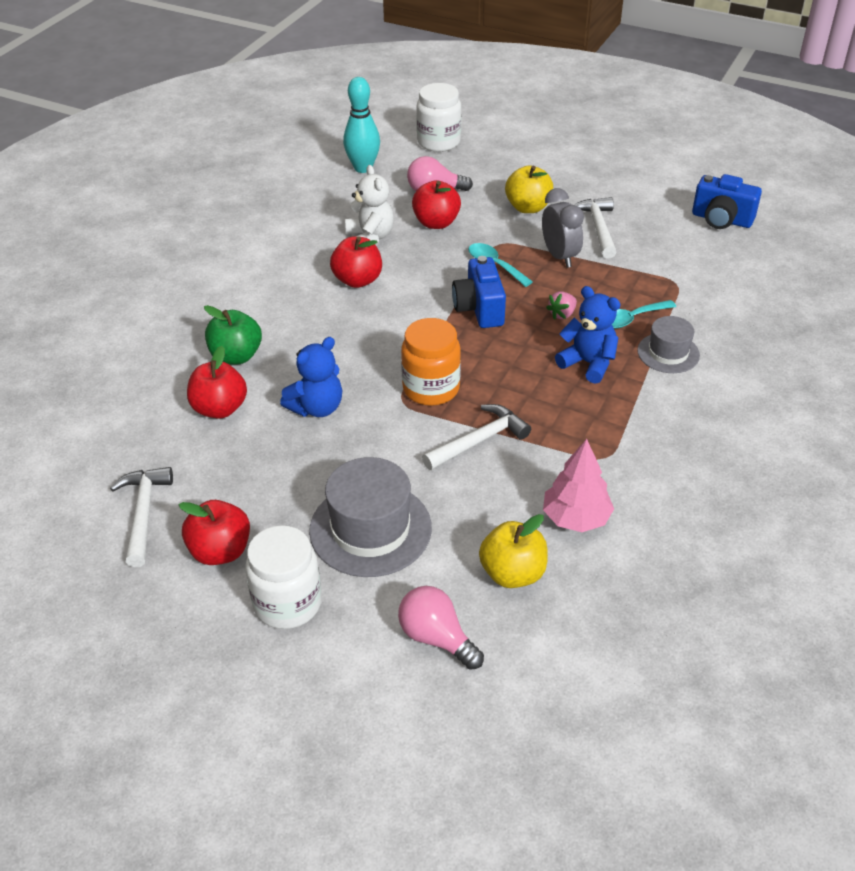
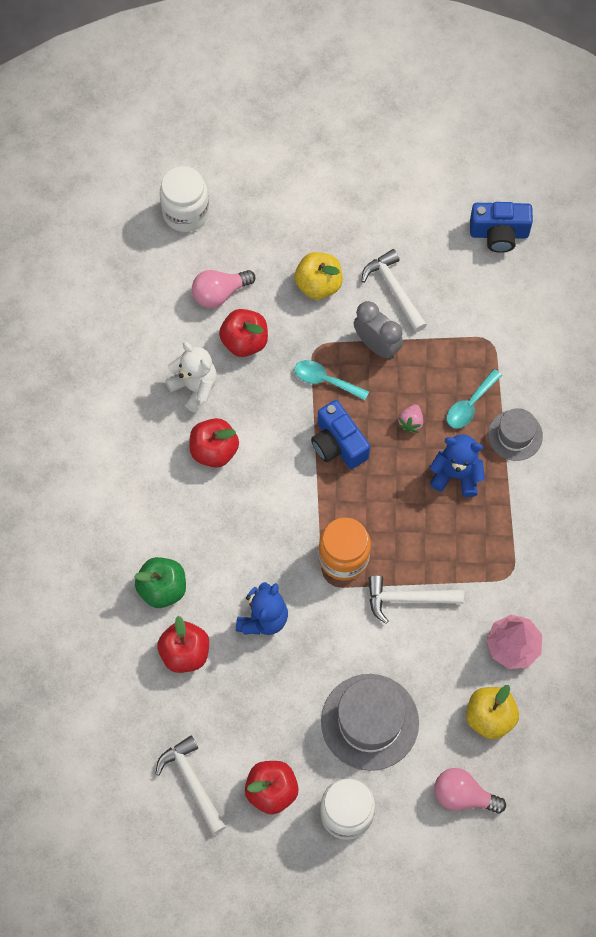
camera: 25 degrees left, 25 degrees up
turquoise bowling pin [343,77,380,173] -> none
white hammer [422,404,531,470] -> white hammer turned 120 degrees counterclockwise [368,575,464,624]

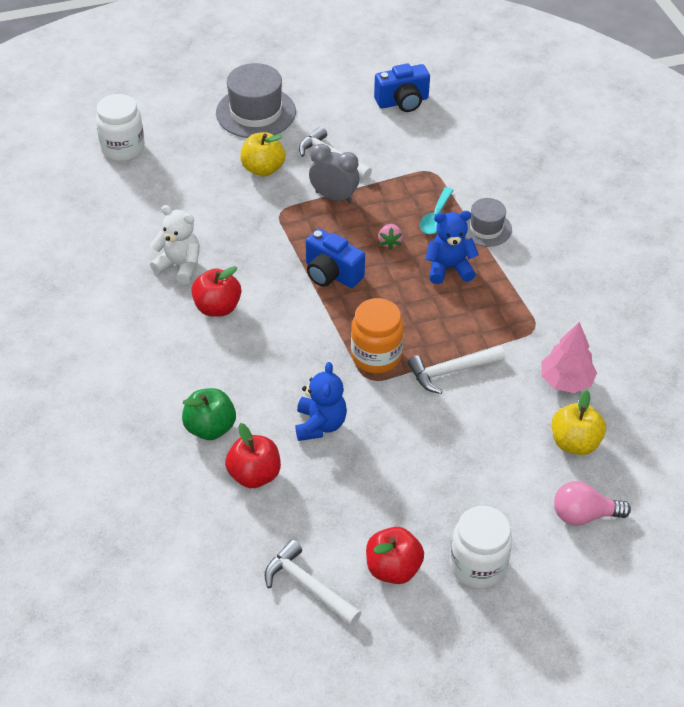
camera: 20 degrees left, 20 degrees down
pink light bulb [192,270,256,308] -> none
red apple [219,309,268,357] -> none
turquoise spoon [294,360,369,400] -> none
grey hat [321,674,419,771] -> grey hat moved to [216,63,296,138]

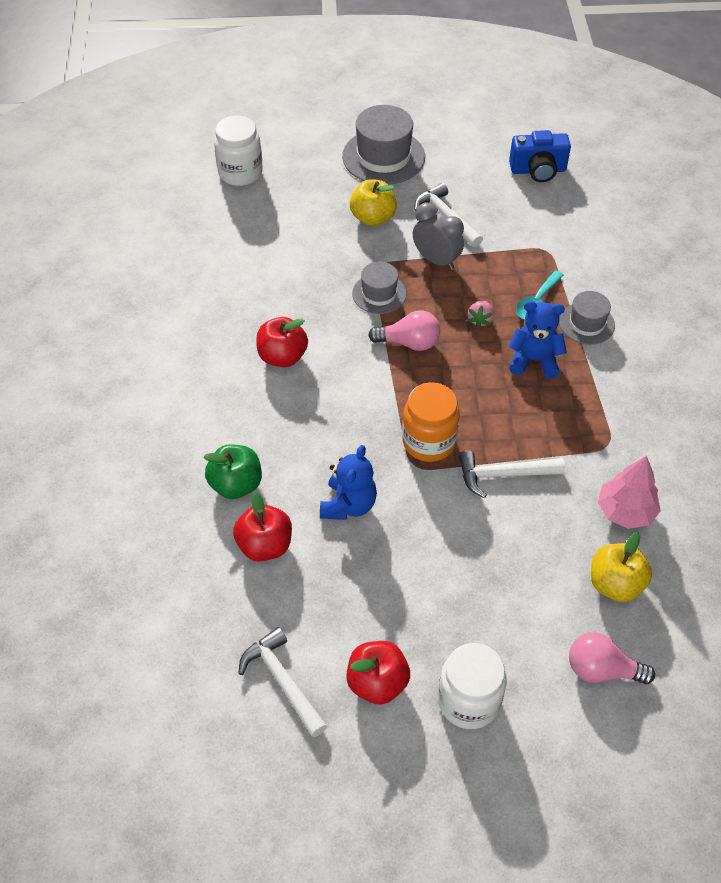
camera: 15 degrees right, 5 degrees up
white teddy bear [150,205,200,284] -> none
blue camera [306,229,365,288] -> pink light bulb [368,310,440,351]
none -> grey hat [352,262,406,314]

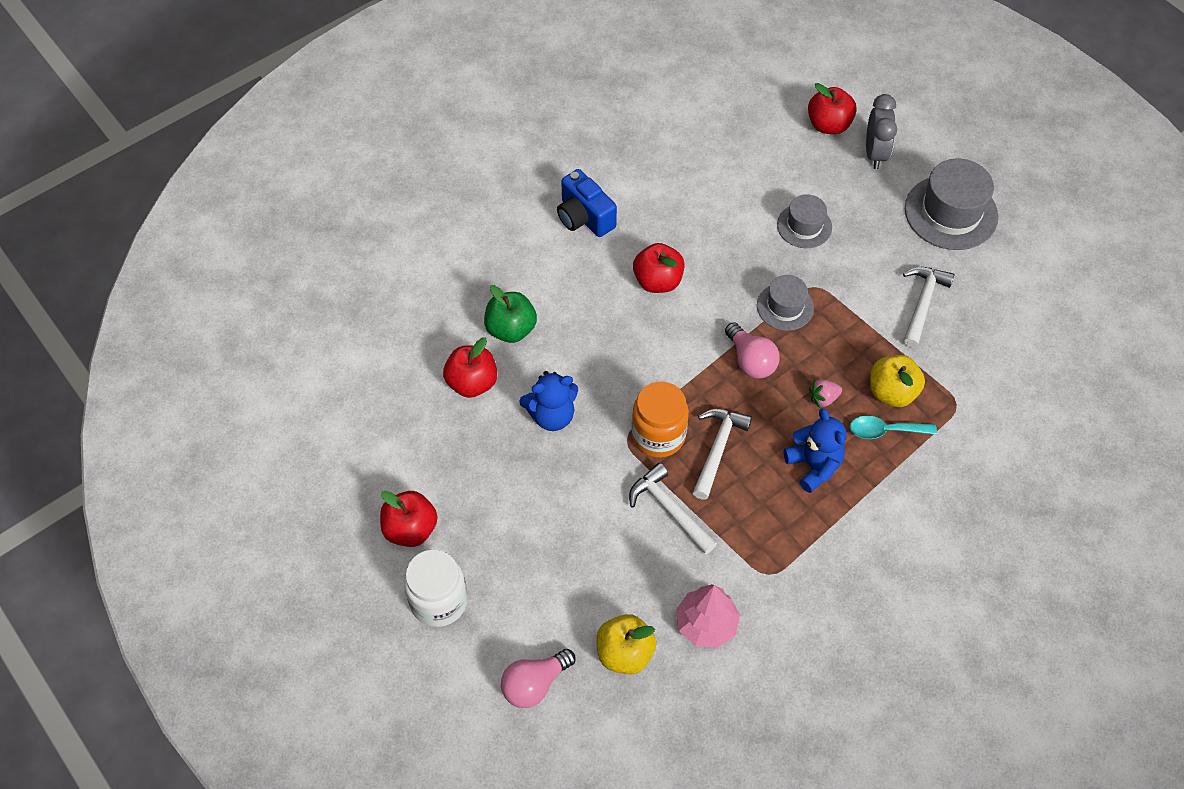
camera: 55 degrees right, 5 degrees up
white jar [214,115,263,186] -> red apple [808,83,857,134]
white hammer [238,627,327,737] -> white hammer moved to [693,409,752,499]
yellow apple [350,179,397,226] -> yellow apple moved to [870,355,925,407]
grey clock [413,203,464,270] -> grey clock moved to [866,94,897,169]
blue camera [509,130,571,182] -> blue camera moved to [557,169,617,237]
grey hat [559,291,615,345] -> grey hat moved to [777,194,832,248]
pink light bulb [569,632,655,684] -> pink light bulb turned 105 degrees counterclockwise [501,649,575,708]

